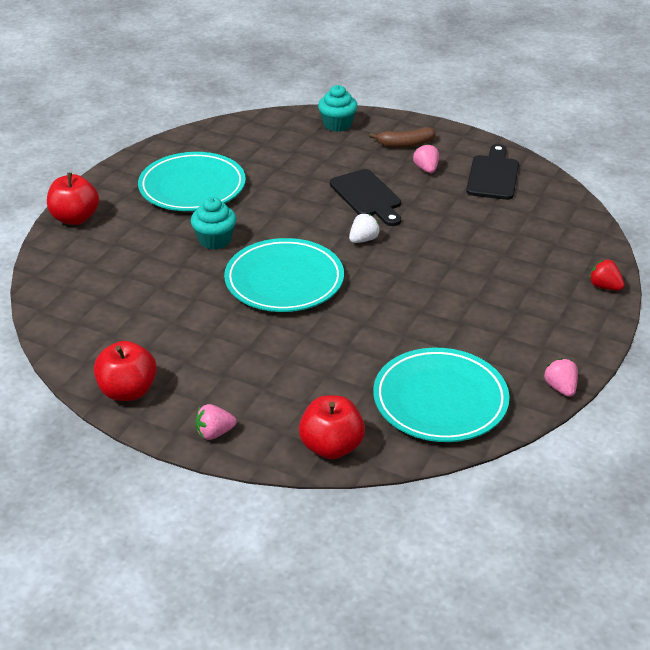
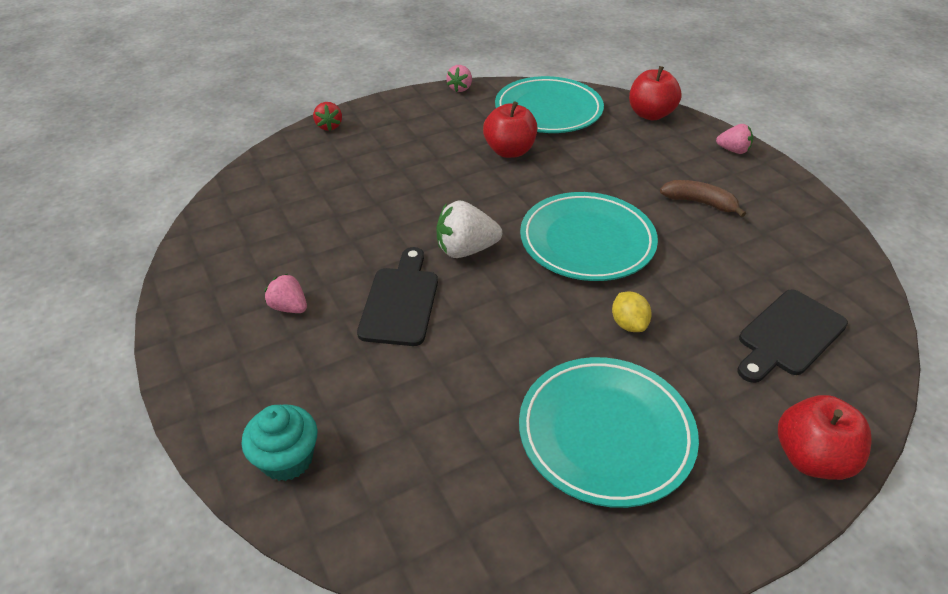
camera: 145 degrees left, 5 degrees up
red apple [94,341,157,401] -> red apple moved to [483,101,537,158]
turquoise cupcake [191,197,236,250] -> yellow lemon [612,291,652,332]
white strawberry [349,214,380,243] -> white strawberry [437,200,502,258], size x1.62
brown banana [369,127,435,148] -> brown banana moved to [660,180,746,217]
pink strawberry [413,144,439,173] -> pink strawberry turned 105 degrees clockwise [265,274,307,313]
black cutting board [466,144,519,200] -> black cutting board moved to [738,290,848,383]

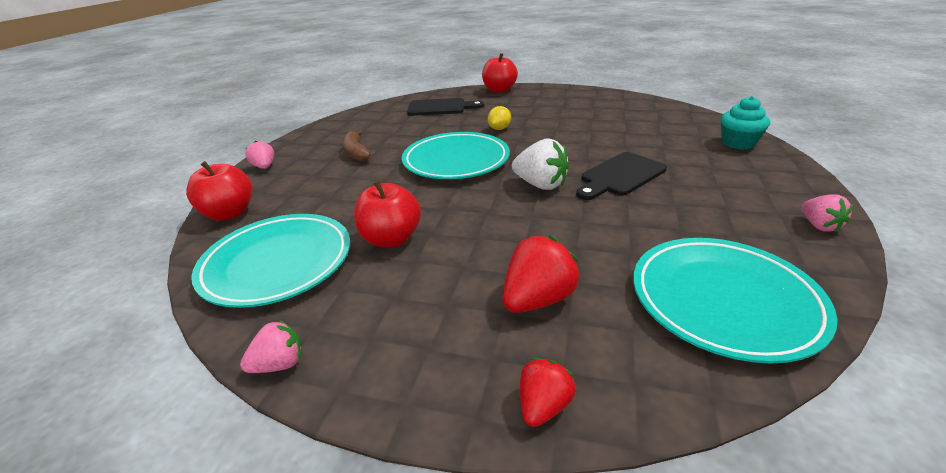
camera: 135 degrees left, 10 degrees down
pink strawberry [265,274,307,313] -> pink strawberry moved to [802,194,853,232]
turquoise plate [519,357,699,508] -> turquoise plate moved to [633,238,837,364]
none -> red strawberry [502,236,580,313]

